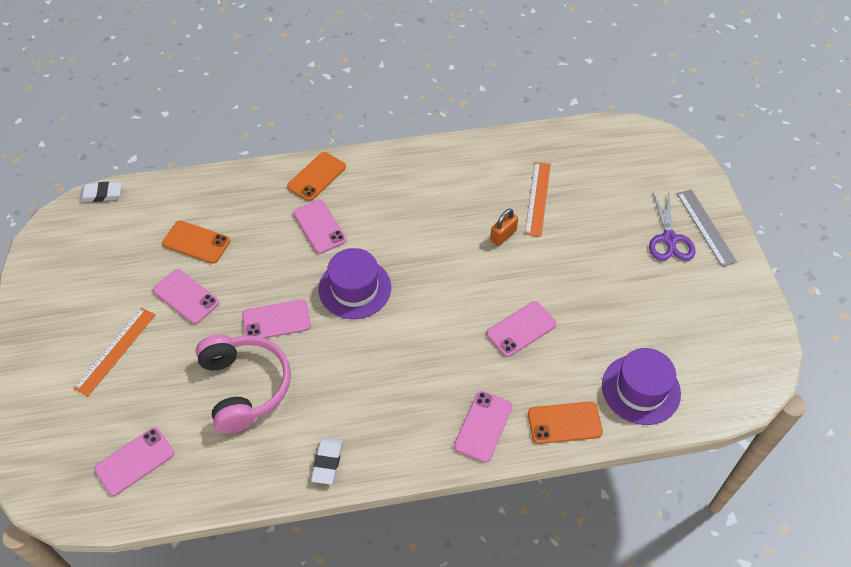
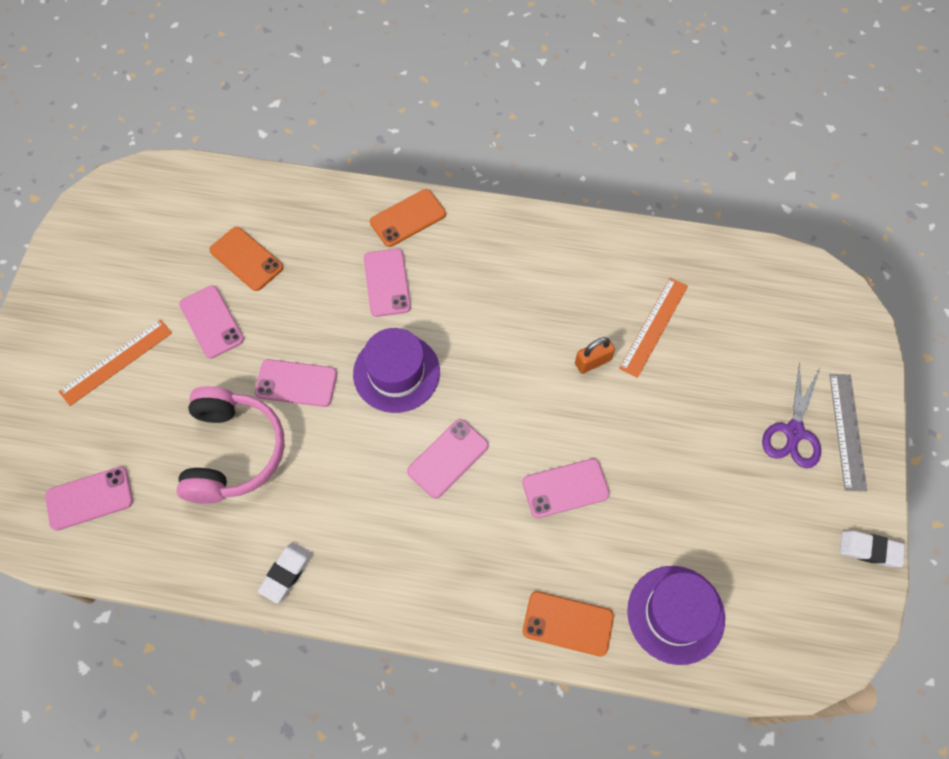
camera: 20 degrees right, 10 degrees up
white eraser [79,182,122,202] -> white eraser moved to [840,530,905,567]
pink phone [454,391,512,463] -> pink phone moved to [407,419,489,498]

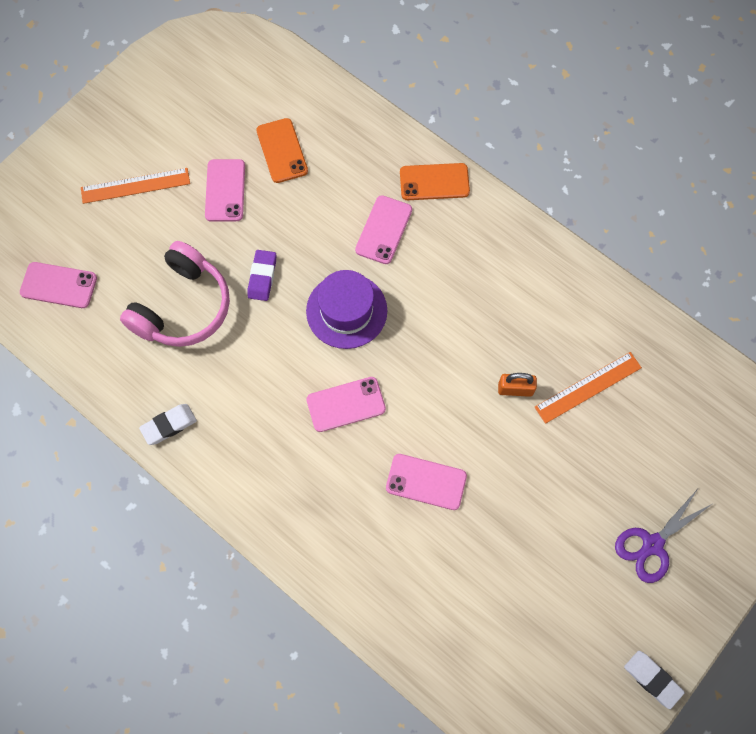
camera: 30 degrees right, 5 degrees up
pink phone [255,359,337,407] -> purple eraser [247,250,276,301]
orange phone [523,591,614,657] -> none
purple hat [627,566,725,665] -> none
grey ruler [829,374,867,491] -> none

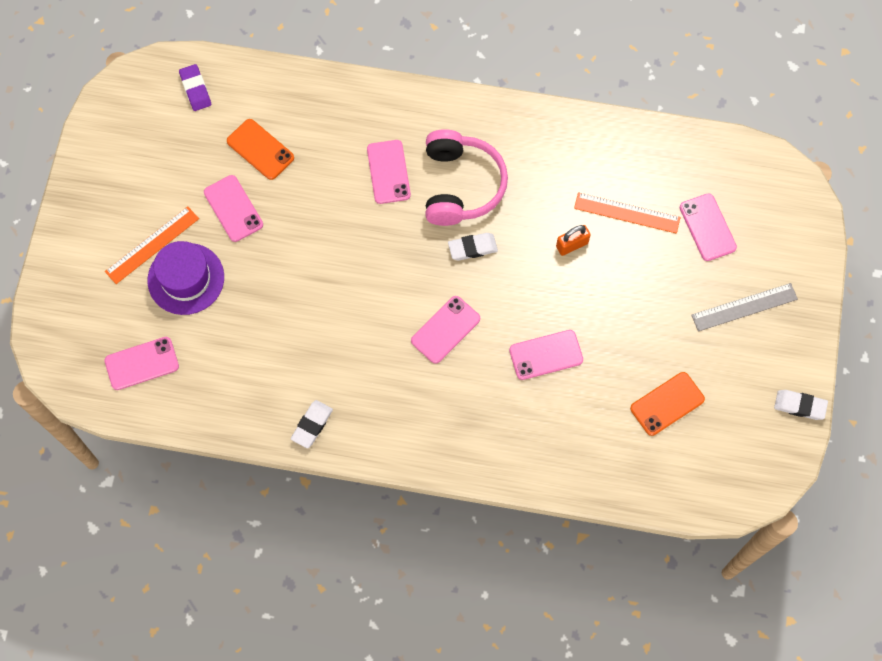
camera: 30 degrees left, 0 degrees up
pink headphones [120,241,230,347] -> pink headphones moved to [425,129,508,226]
purple eraser [247,250,276,301] -> purple eraser moved to [179,64,211,111]
purple hat [306,270,387,349] -> purple hat moved to [147,241,224,315]
orange phone [400,163,470,200] -> orange phone moved to [630,372,705,436]
orange ruler [535,352,642,424] -> orange ruler turned 75 degrees clockwise [574,192,681,234]
purple scissors [615,489,712,583] -> grey ruler [691,283,798,332]
none -> white eraser [448,233,498,261]
none -> pink phone [680,193,737,261]

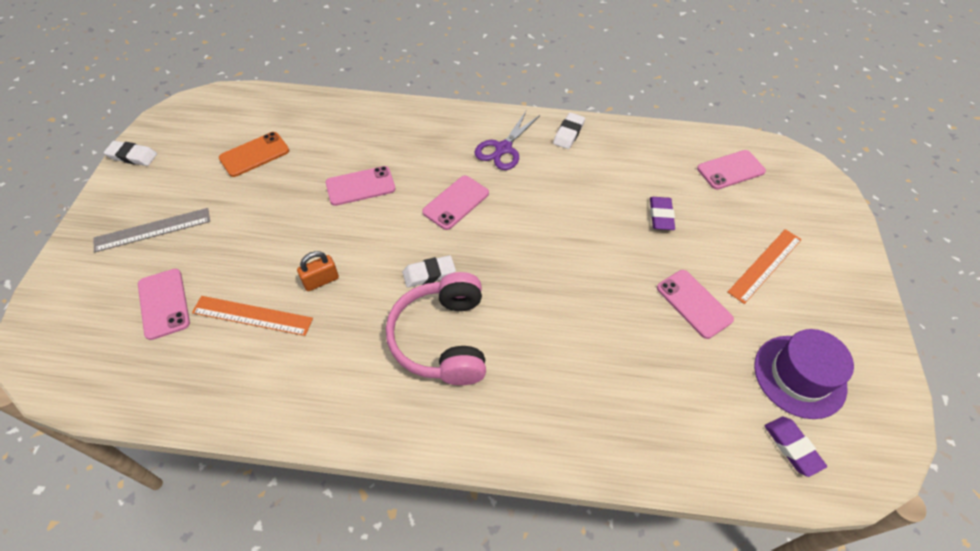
camera: 175 degrees right, 15 degrees down
purple hat [147,241,224,315] -> purple hat moved to [754,329,854,419]
orange phone [227,119,294,180] -> none
pink phone [367,140,411,204] -> none
none -> purple scissors [474,111,540,170]
none -> purple eraser [650,197,675,230]

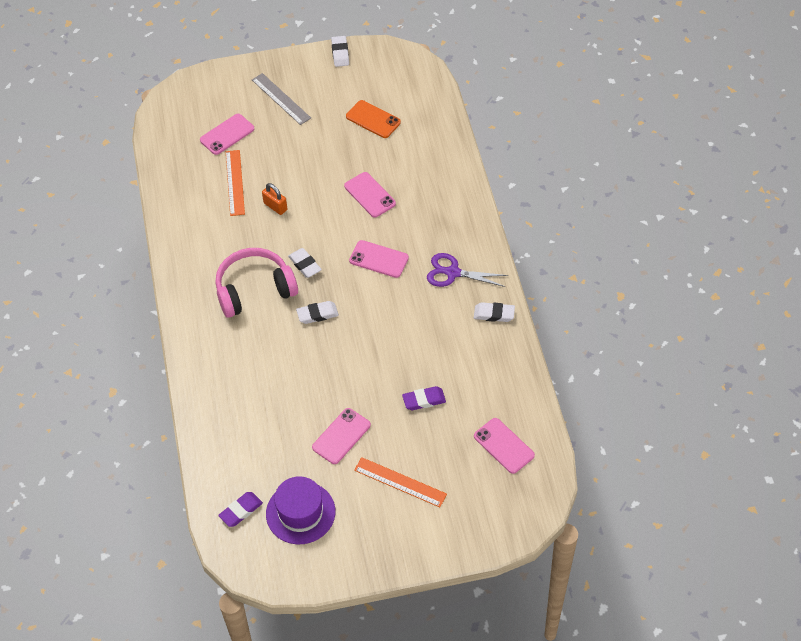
camera: 75 degrees right, 0 degrees up
none -> white eraser [296,301,339,324]

